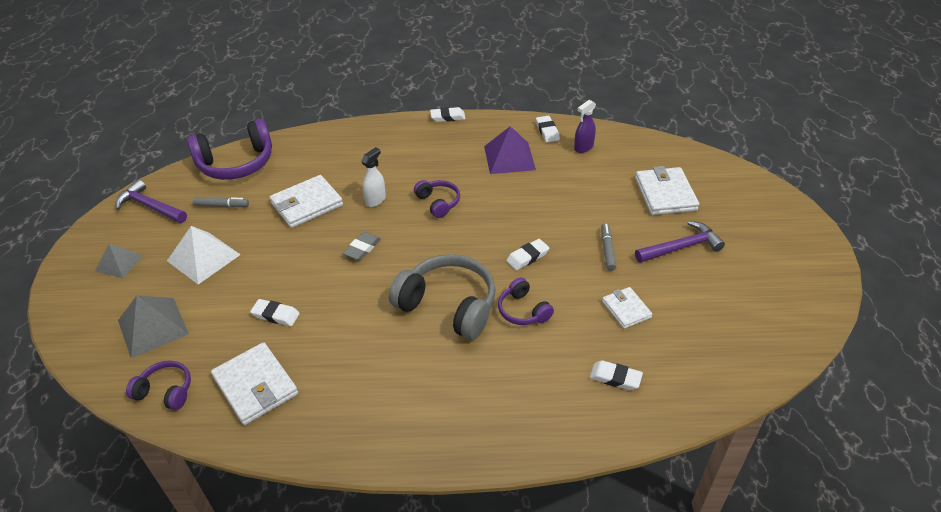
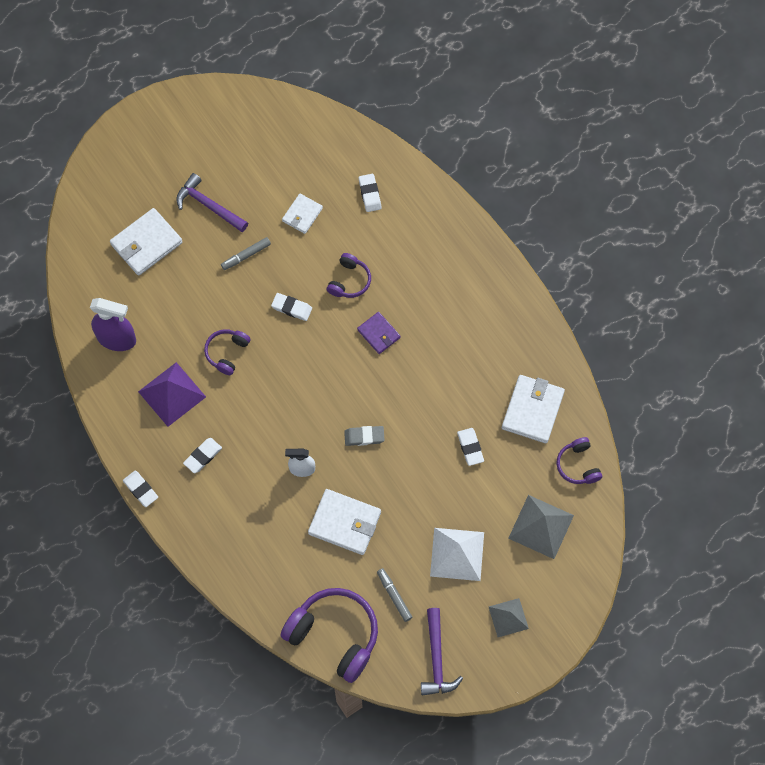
camera: 125 degrees left, 25 degrees up
grey headphones [389,254,496,340] -> purple wallet [357,312,400,354]
purple headphones [414,180,460,218] -> purple headphones moved to [204,329,251,375]
white eraser [536,116,560,143] -> white eraser moved to [183,438,222,473]
purple spray bottle [574,100,596,153] -> purple spray bottle [90,298,136,351], size x1.61

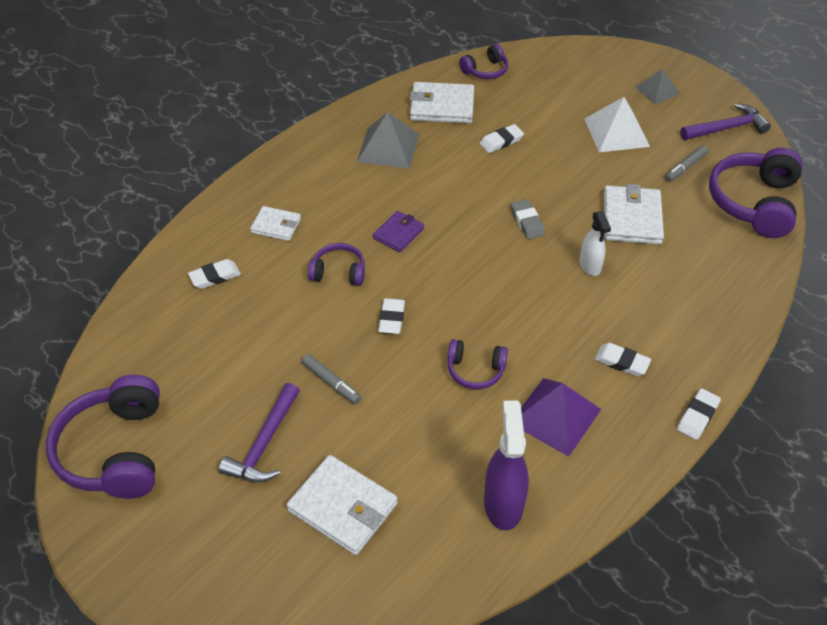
camera: 105 degrees left, 20 degrees down
white wallet [282,194,323,234] -> white wallet moved to [250,206,301,241]
grey pyramid [508,495,574,559] -> grey pyramid moved to [357,112,419,169]
none -> purple headphones [46,375,160,499]

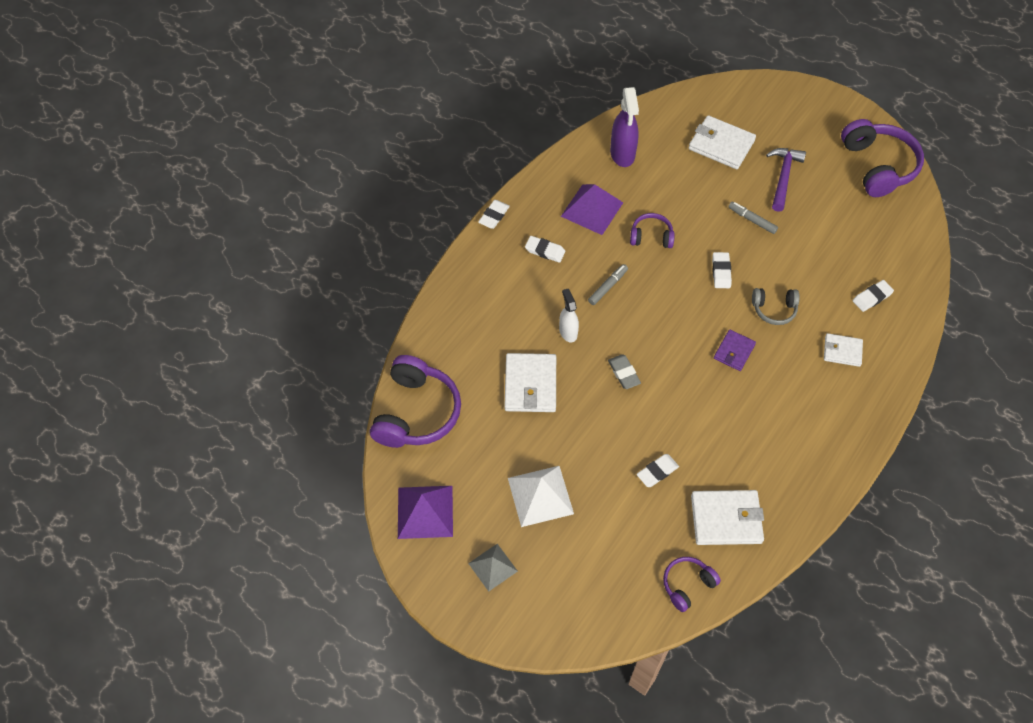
camera: 175 degrees right, 10 degrees up
purple headphones [308,243,365,286] -> grey headphones [752,288,800,325]
grey pyramid [357,112,419,169] -> none
grey marker [665,145,708,182] -> grey marker moved to [588,264,628,305]
purple hammer [680,103,771,140] -> purple pyramid [398,486,453,539]

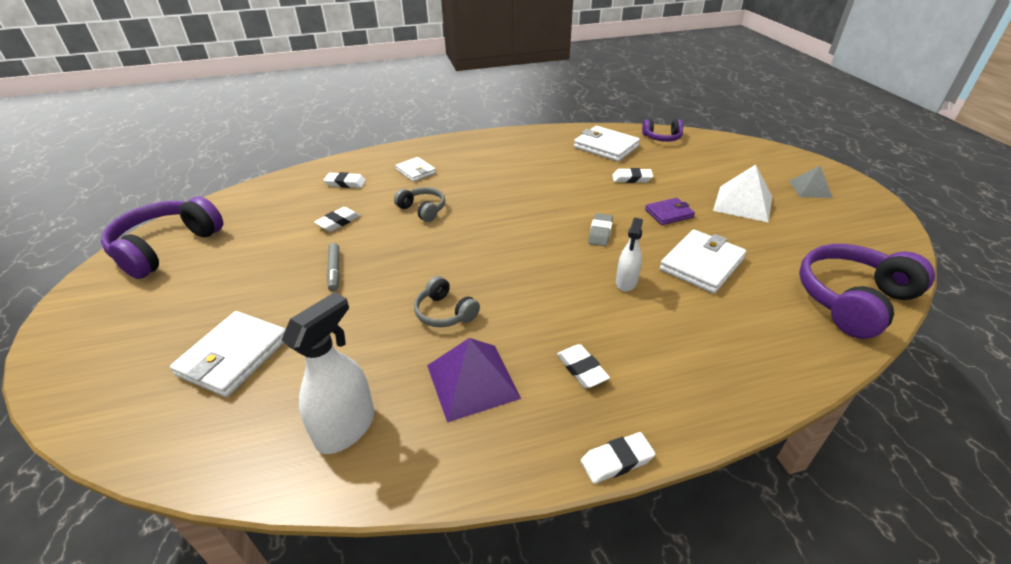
camera: 140 degrees left, 20 degrees down
purple pyramid [398,486,453,539] -> none
grey marker [588,264,628,305] -> none
purple spray bottle [610,87,639,167] -> white spray bottle [282,292,374,454]
purple headphones [630,213,675,248] -> grey headphones [414,276,480,327]
white wallet [689,115,756,169] -> white wallet turned 45 degrees clockwise [170,311,286,397]
white eraser [712,252,732,288] -> white eraser moved to [314,207,360,232]
purple wallet [714,330,756,371] -> purple wallet moved to [645,198,695,225]
purple hammer [766,148,806,212] -> none

